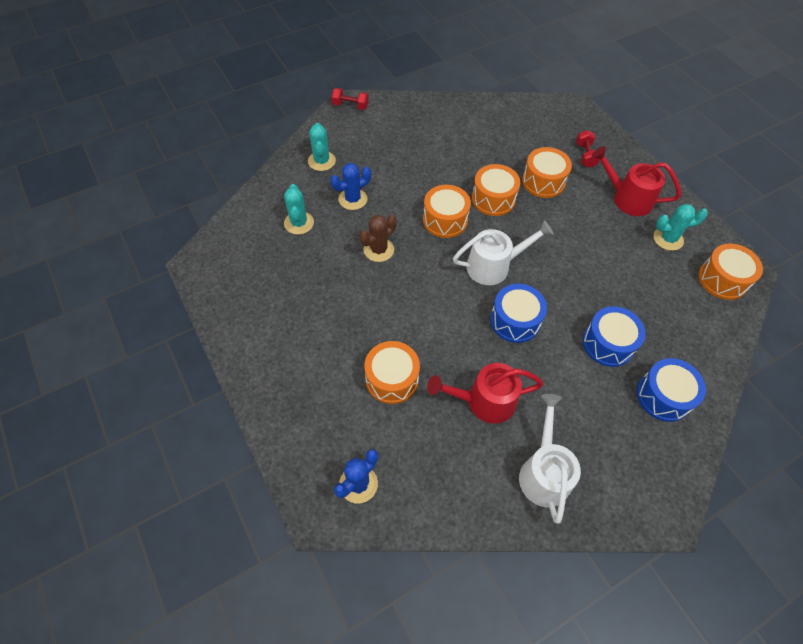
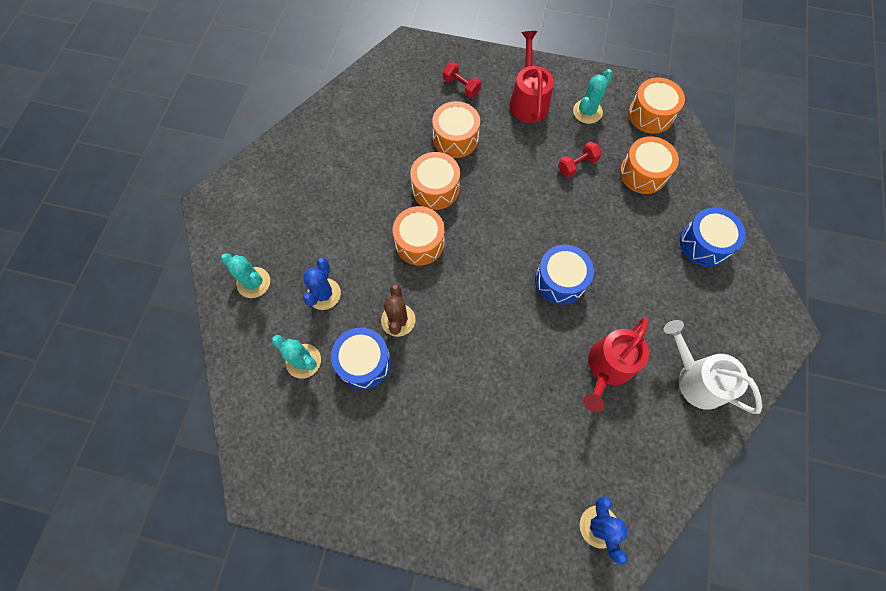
camera: 45 degrees left, 10 degrees up
red dumbbell [332,88,368,110] -> red dumbbell moved to [558,142,602,178]
orange drum [364,341,420,404] -> orange drum moved to [620,136,679,194]
white watering can [453,220,554,285] -> none
blue drum [583,306,646,367] -> blue drum moved to [331,328,391,389]
red watering can [592,146,681,216] -> red watering can turned 105 degrees clockwise [510,31,554,123]

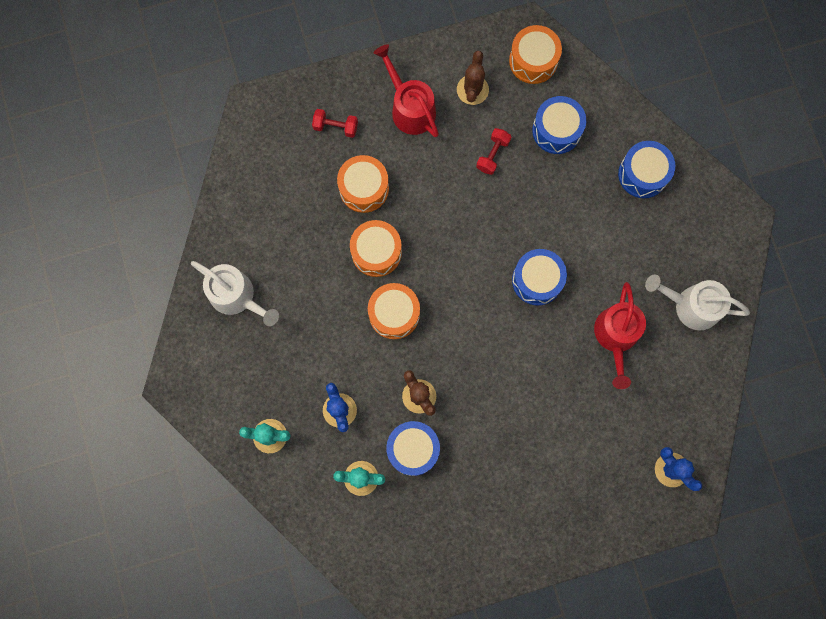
camera: 30 degrees left, 10 degrees up
turquoise cactus [573,69,613,124] -> brown cactus [457,51,489,105]
orange drum [620,136,679,194] -> blue drum [532,96,586,154]
none -> white watering can [191,261,279,326]

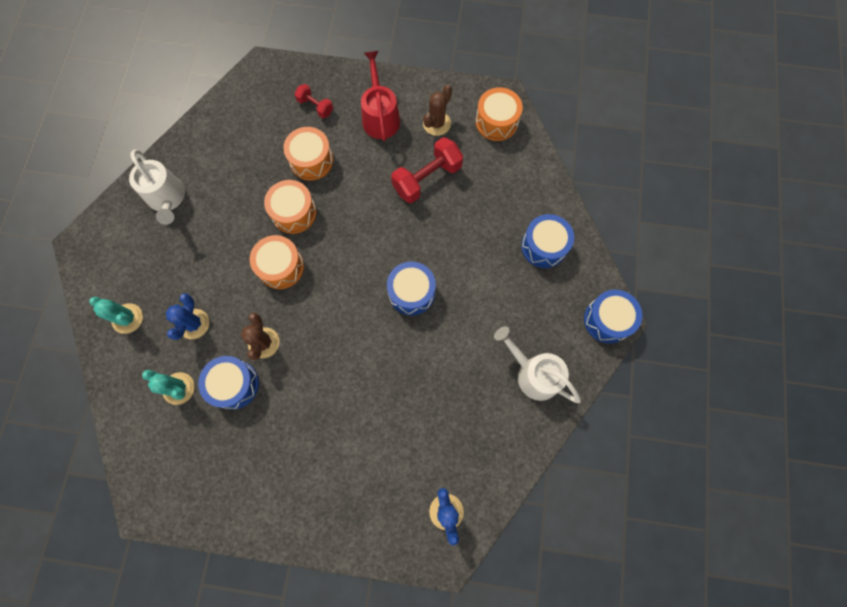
camera: 25 degrees right, 5 degrees down
red dumbbell [476,128,511,175] -> red dumbbell [391,137,463,203], size x1.79
blue drum [532,96,586,154] -> blue drum moved to [584,290,642,344]
red watering can [594,282,646,389] -> none

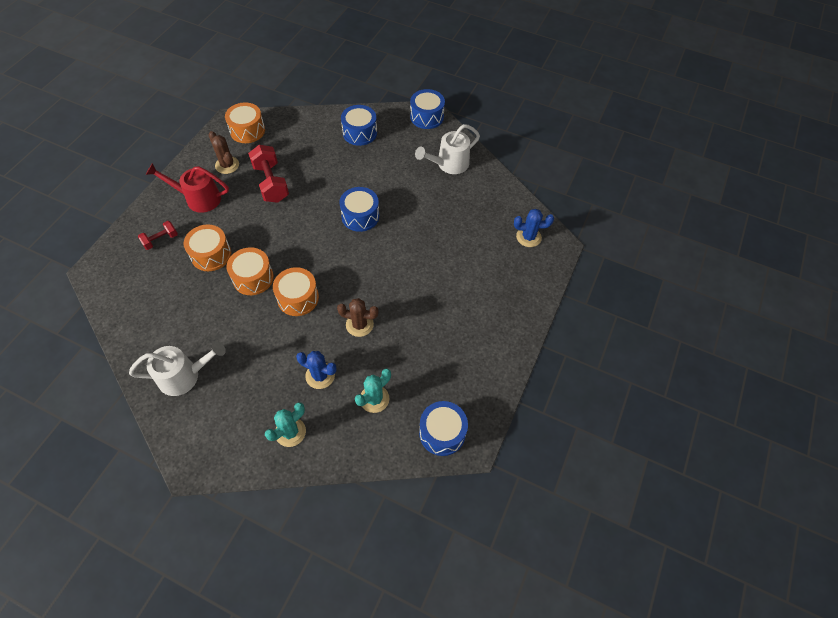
camera: 75 degrees left, 15 degrees down
blue drum [198,356,259,410] -> blue drum moved to [419,401,468,456]

